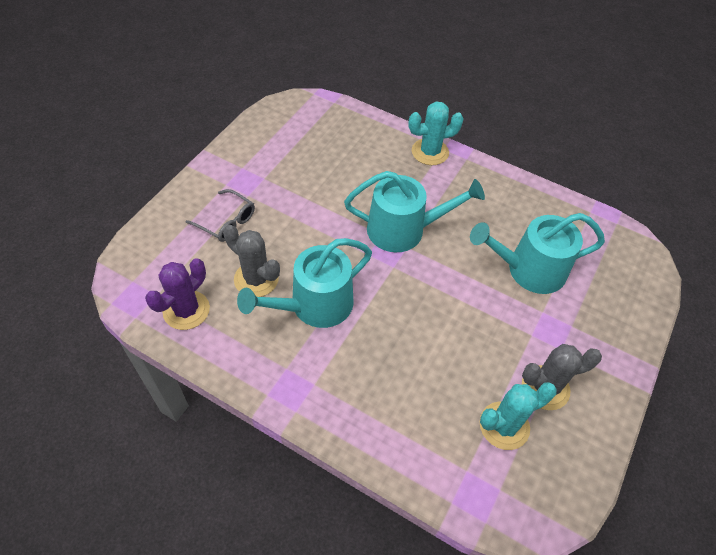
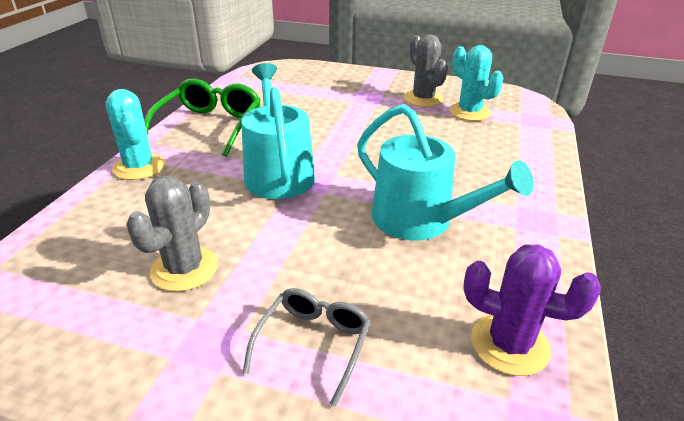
camera: 100 degrees left, 20 degrees down
grey cactus [223,225,280,297] -> grey cactus moved to [126,176,218,292]
turquoise watering can [470,213,605,294] -> none
none -> green glasses [144,79,261,157]

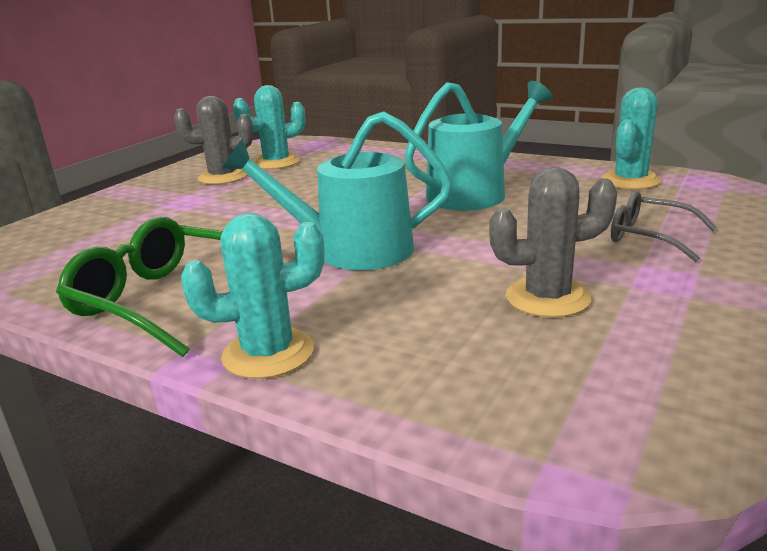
camera: 75 degrees left, 10 degrees down
grey cactus [126,176,218,292] -> grey cactus turned 45 degrees counterclockwise [489,167,617,318]
purple cactus [463,244,601,376] -> turquoise cactus [601,87,661,190]

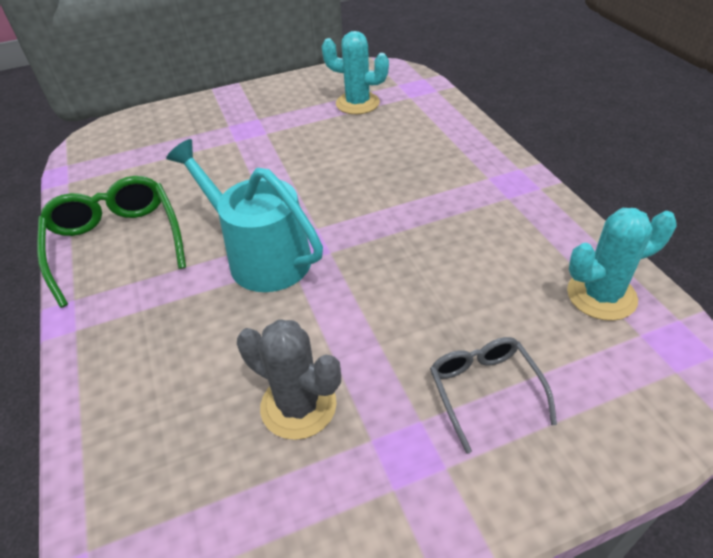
camera: 40 degrees right, 20 degrees up
grey cactus [174,96,253,185] -> none
turquoise cactus [181,213,324,379] -> none
turquoise watering can [404,81,552,210] -> none

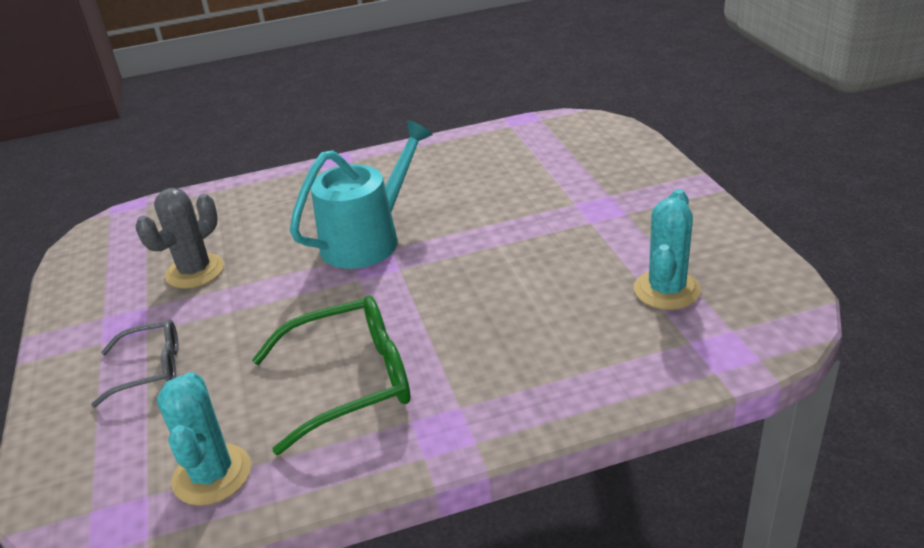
camera: 95 degrees right, 10 degrees down
green glasses [37,176,186,308] -> green glasses moved to [252,295,411,455]

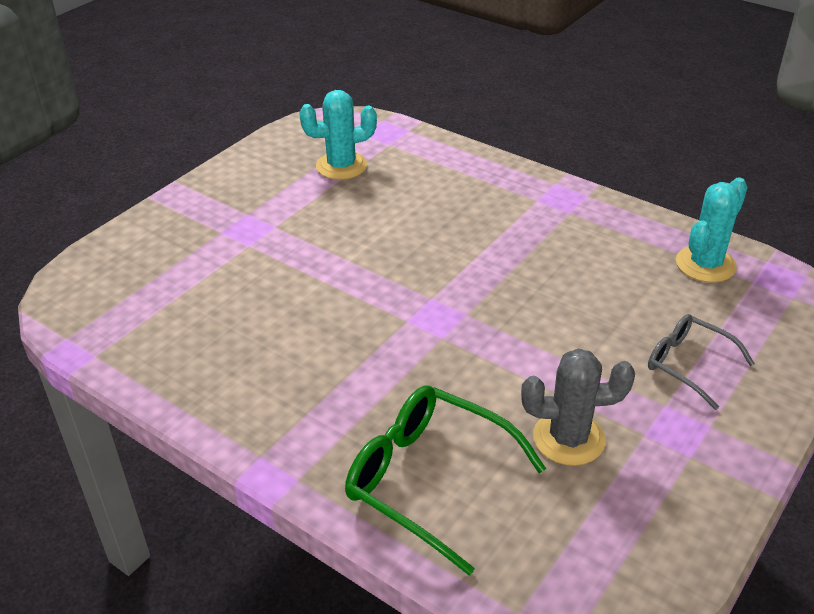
camera: 130 degrees left, 5 degrees up
green glasses [252,295,411,455] -> green glasses moved to [345,386,546,576]
turquoise watering can [290,120,433,269] -> none

